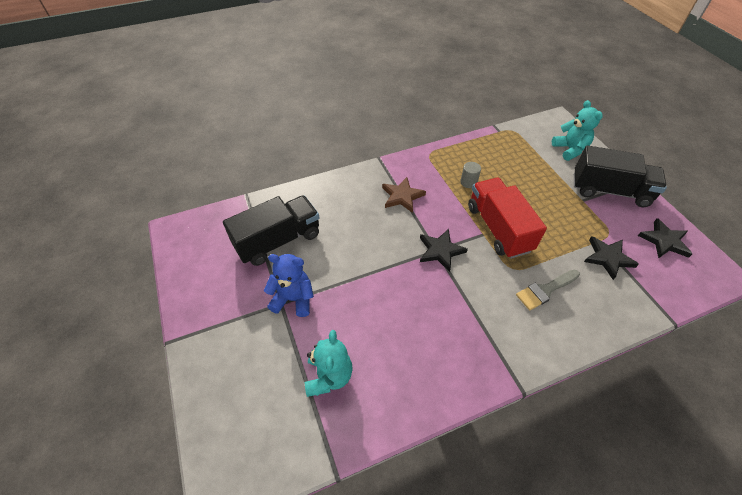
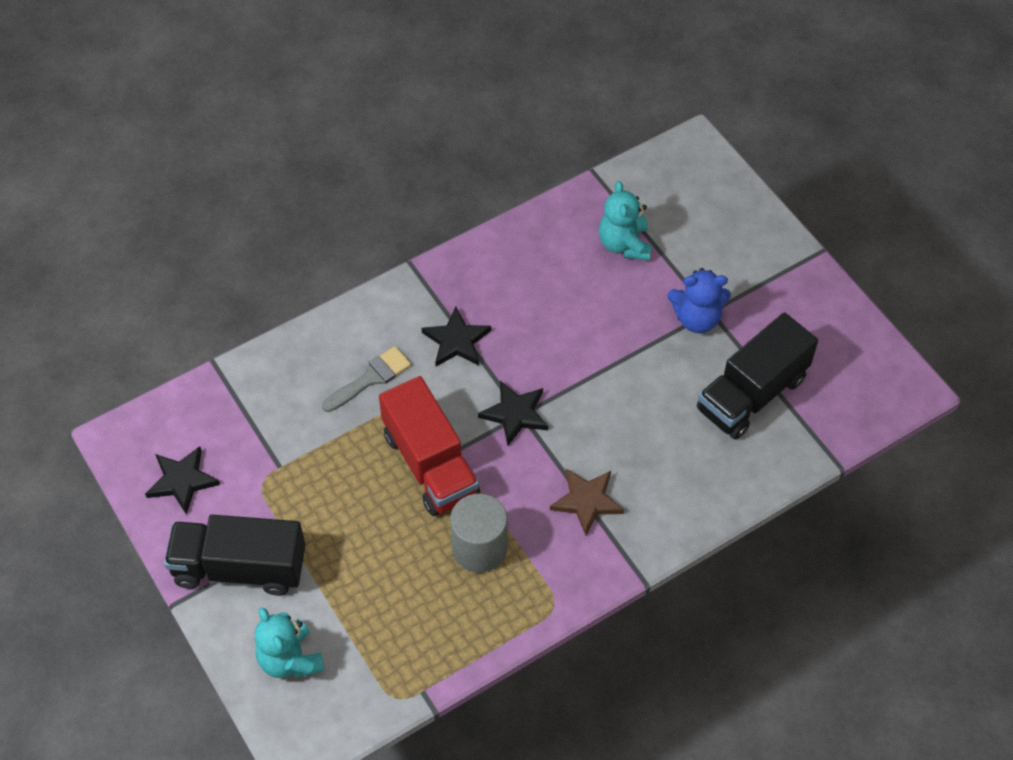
camera: 170 degrees right, 5 degrees up
grey cylinder [460,162,481,188] -> grey cylinder [450,493,507,573], size x1.90
black star [584,236,639,280] -> black star moved to [422,307,491,366]

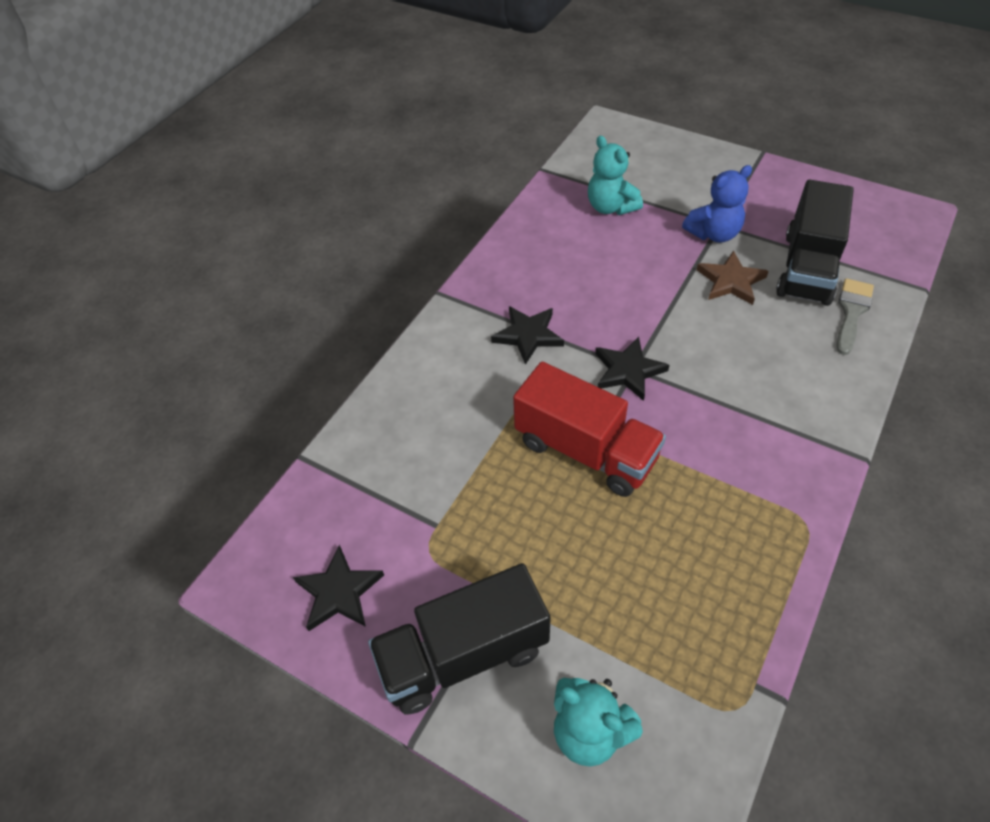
camera: 25 degrees left, 5 degrees down
grey brush [322,346,411,412] -> grey brush moved to [837,278,874,355]
grey cylinder [450,493,507,573] -> none
brown star [550,469,624,535] -> brown star moved to [697,250,769,305]

